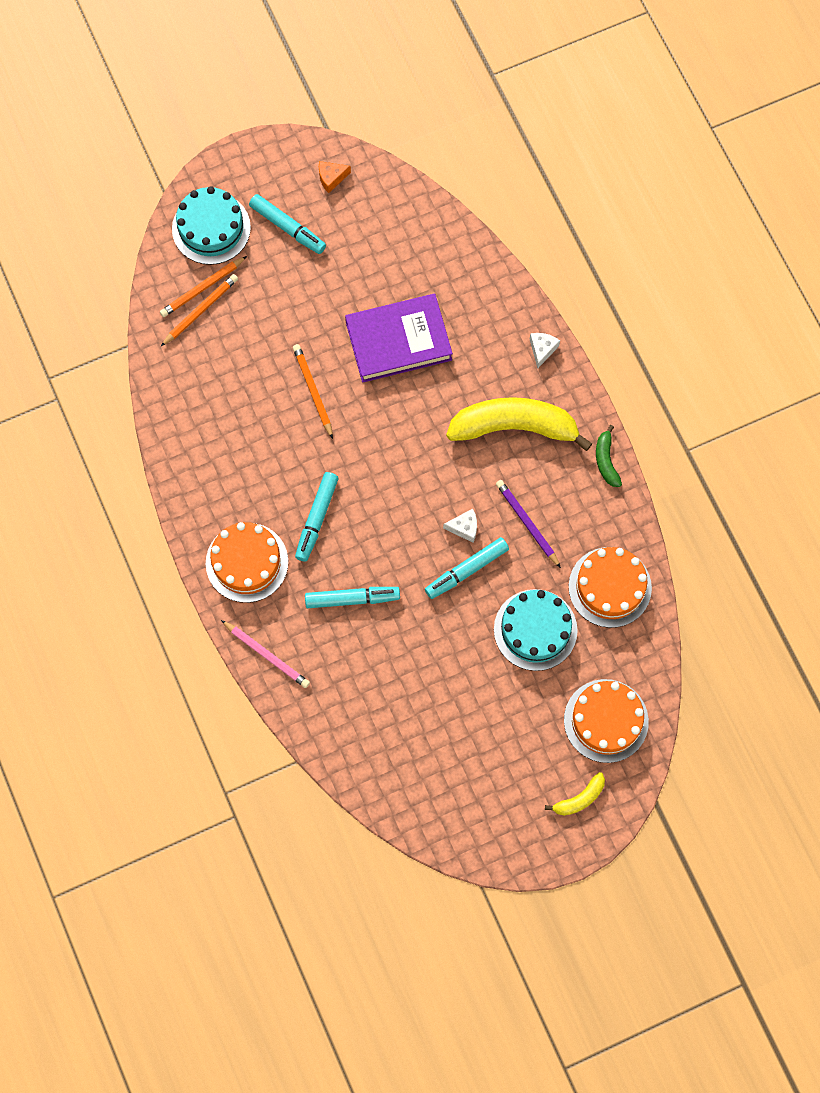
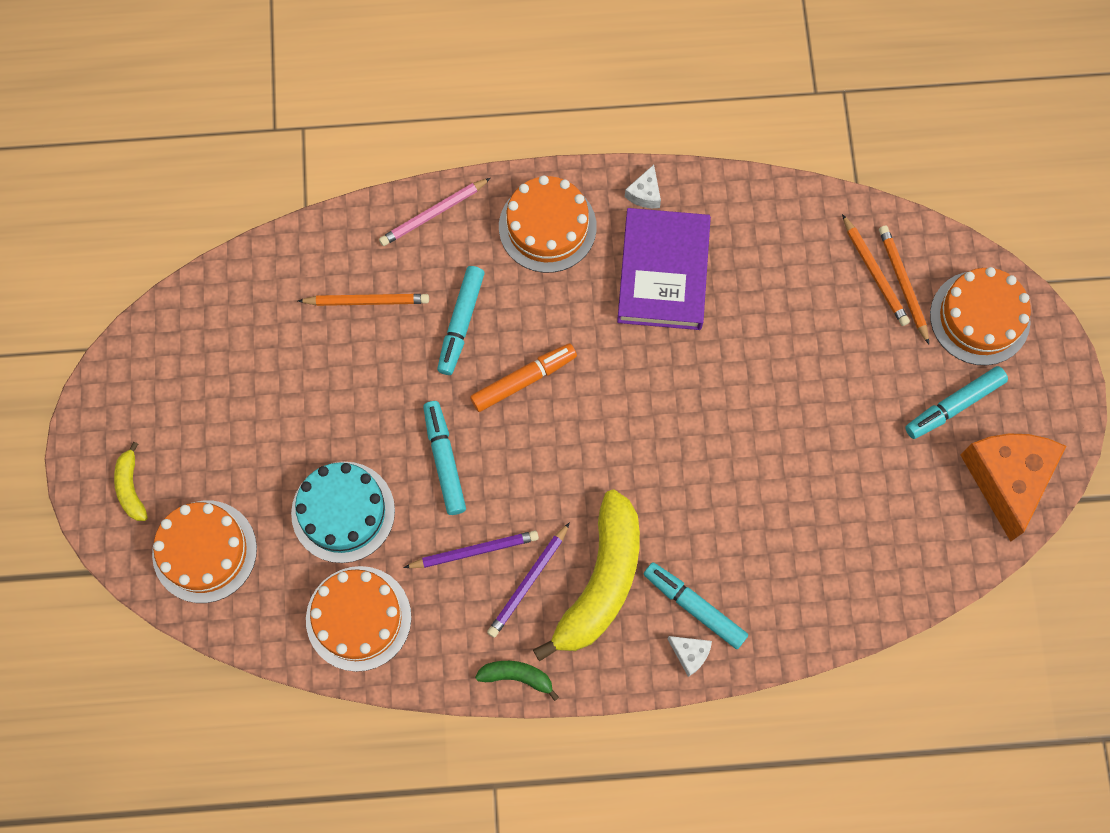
camera: 110 degrees right, 0 degrees up
turquoise cake [172,186,251,265] -> orange cake [930,267,1031,365]
orange pencil [293,344,333,439] -> orange pencil moved to [298,294,429,306]
turquoise marker [295,472,339,562] -> turquoise marker moved to [644,562,748,649]
orange cheese [319,161,351,193] -> orange cheese [960,434,1066,542], size x2.36
purple book [345,294,453,383] -> purple book moved to [617,208,711,330]
white cheese [443,509,477,543] -> white cheese moved to [625,165,661,208]
none -> orange marker [470,343,577,412]
none -> purple pencil [487,522,570,638]

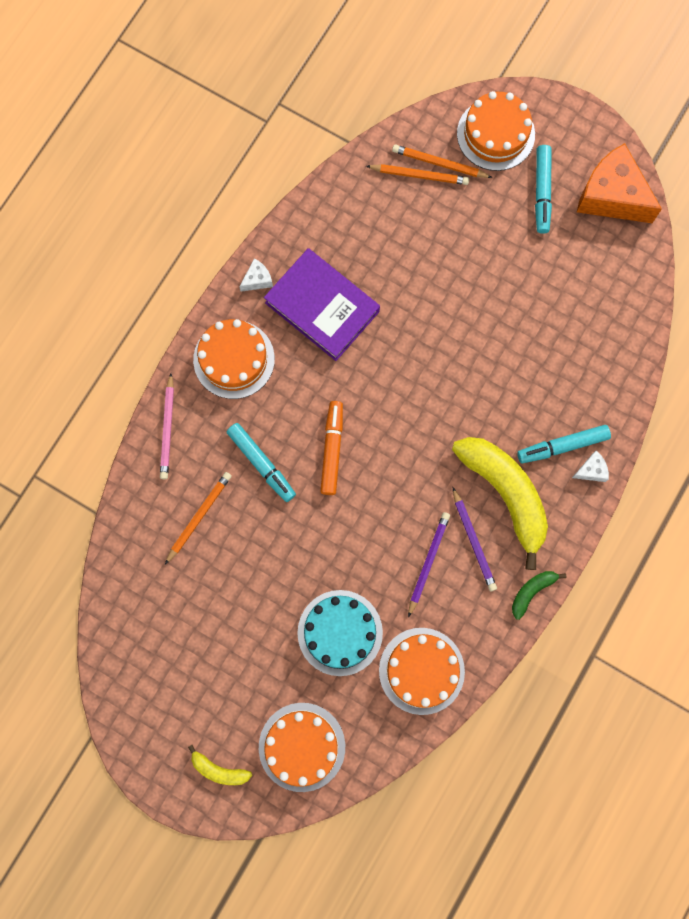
camera: 55 degrees left, 5 degrees up
turquoise marker [423,401,466,515] -> none
white cheese [625,165,661,208] -> white cheese turned 90 degrees counterclockwise [239,258,273,292]

